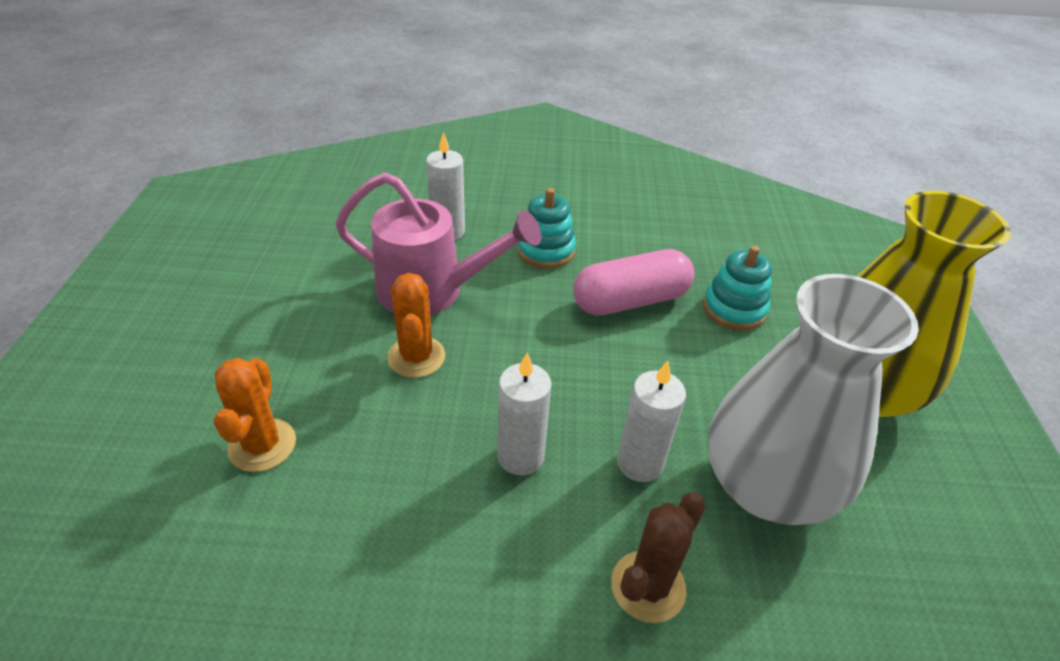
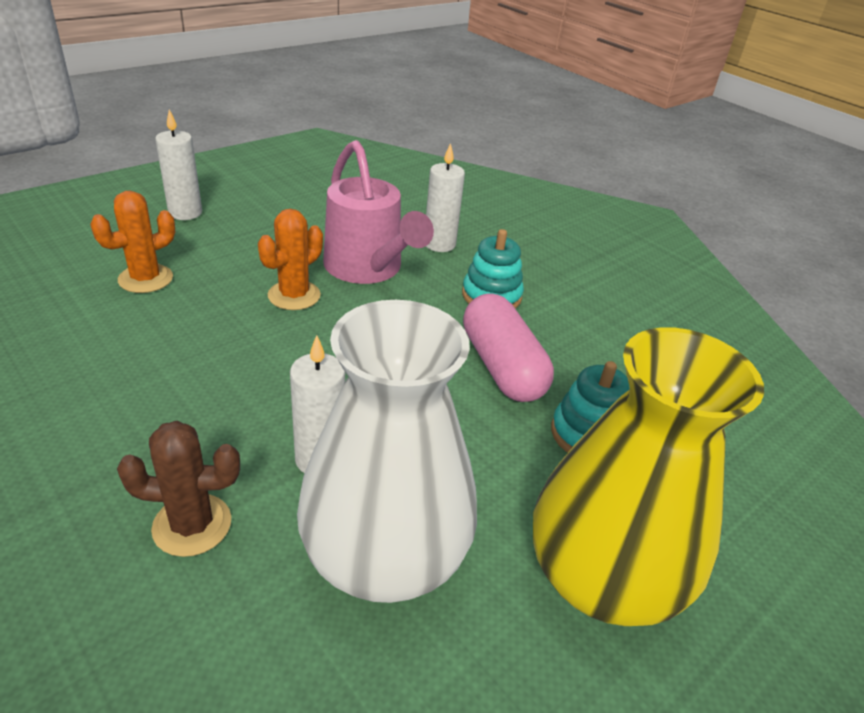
camera: 45 degrees right, 5 degrees down
white candle [497,353,552,475] -> white candle moved to [155,110,202,220]
pink capsule [573,249,695,316] -> pink capsule turned 45 degrees clockwise [463,294,554,402]

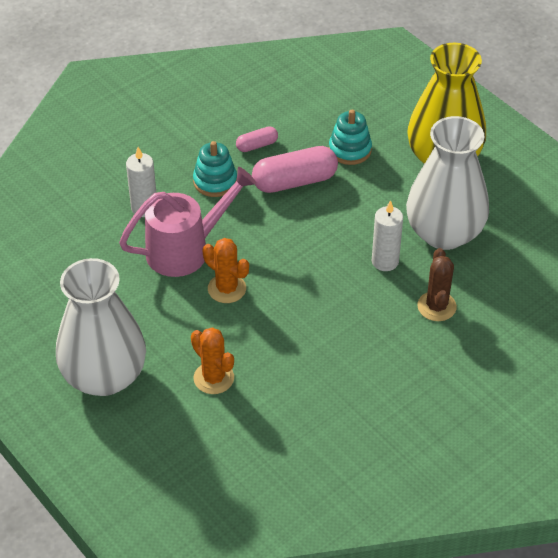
camera: 85 degrees left, 10 degrees up
white candle [155,110,202,220] -> white vase [56,258,146,396]
none -> pink capsule [236,126,278,152]

